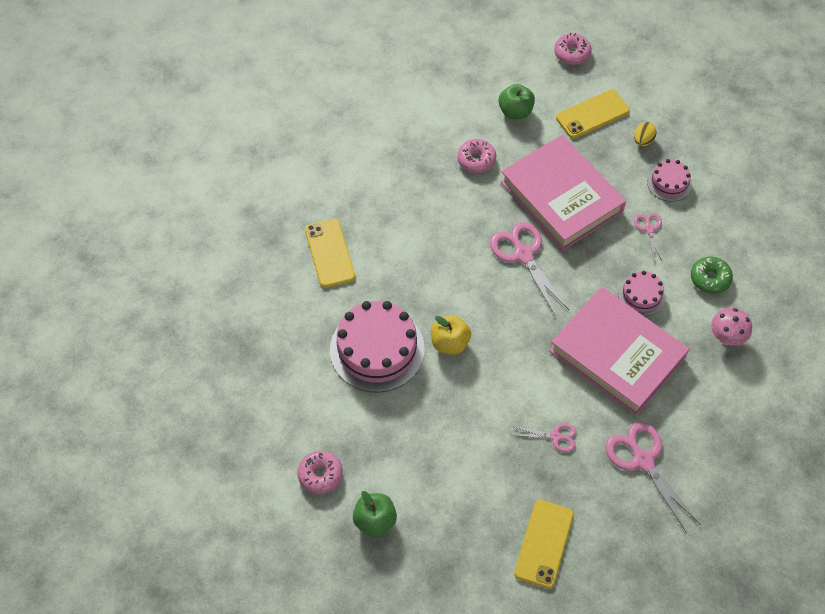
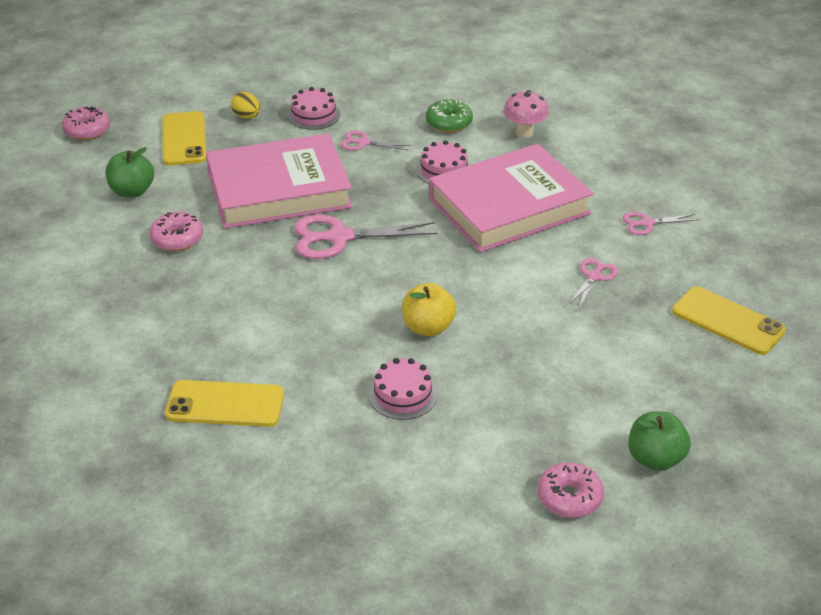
camera: 70 degrees left, 20 degrees down
pink cake [330,301,425,392] -> pink cake [369,358,438,420], size x0.51
pink scissors [605,422,701,533] -> pink scissors [622,212,699,235], size x0.54

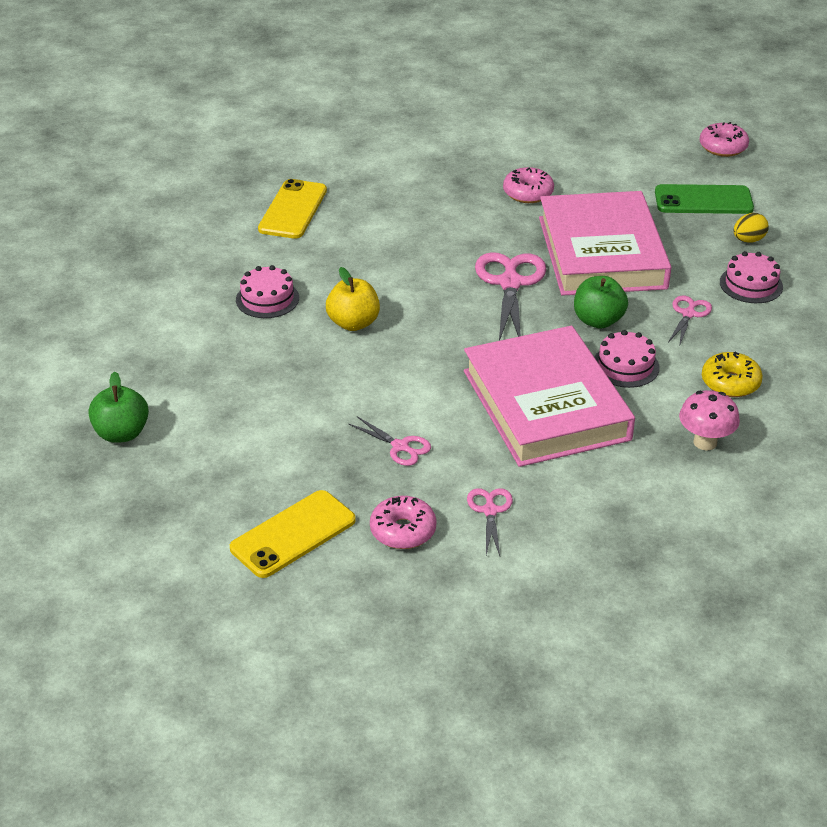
camera: 100 degrees right, 0 degrees up
green apple [106,147,154,198] -> green apple moved to [574,276,628,329]
yellow phone [162,111,207,166] -> green phone [655,184,754,214]
green donut [426,99,473,133] -> yellow donut [702,352,763,397]
pink donut [537,462,604,518] -> pink donut moved to [370,496,436,549]

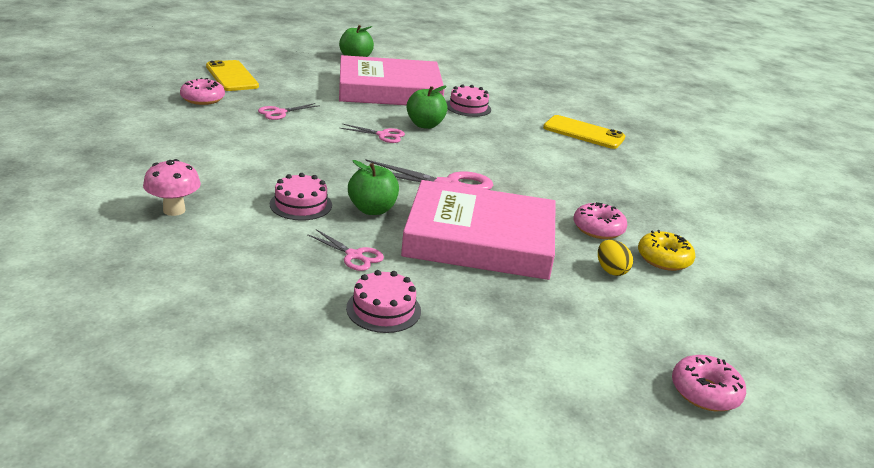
camera: 100 degrees right, 10 degrees down
yellow apple [326,267,380,331] -> green apple [406,86,448,129]
pink book [464,326,635,467] -> pink book moved to [339,55,444,105]
pink scissors [467,488,513,556] -> pink scissors moved to [340,124,405,143]
green phone [655,184,754,214] -> none
yellow donut [702,352,763,397] -> yellow donut moved to [638,230,695,271]
yellow egg [734,213,769,243] -> yellow egg moved to [598,240,633,276]

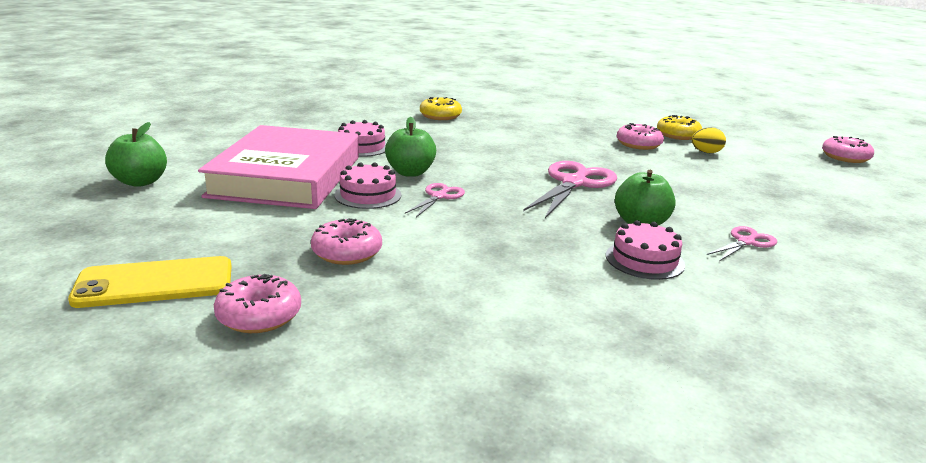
camera: 75 degrees left, 5 degrees down
pink mushroom [143,159,201,216] -> none
pink scissors [258,103,320,120] -> pink donut [311,218,382,265]
pink cake [346,270,421,333] -> pink cake moved to [334,162,401,209]
pink book [401,180,556,280] -> none
yellow phone [543,115,625,149] -> yellow donut [420,97,462,120]

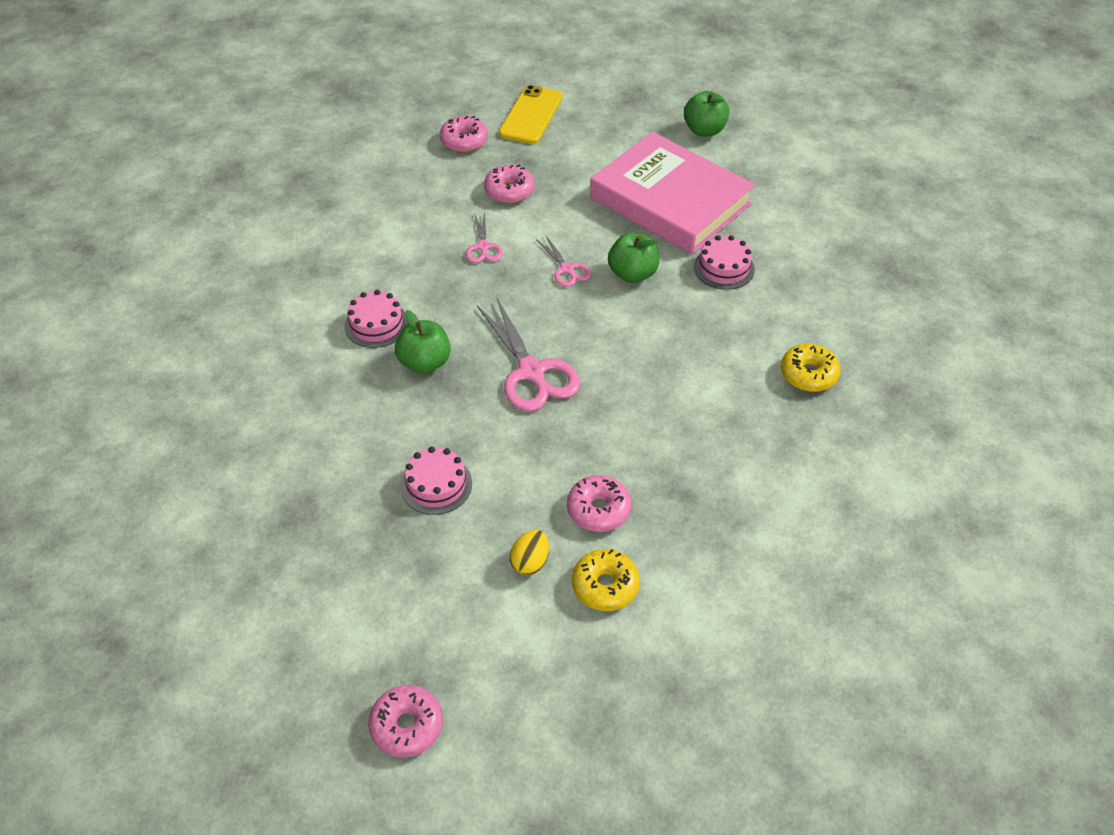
camera: 125 degrees right, 25 degrees up
pink cake [334,162,401,209] -> pink cake moved to [400,447,472,515]
pink scissors [707,226,777,261] -> pink scissors moved to [466,212,503,263]

